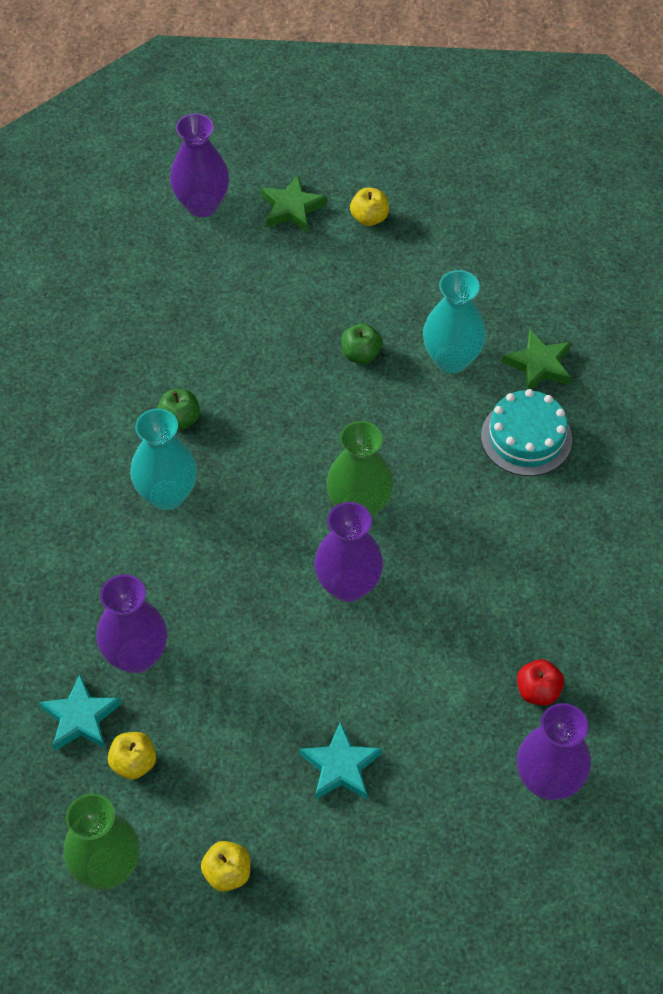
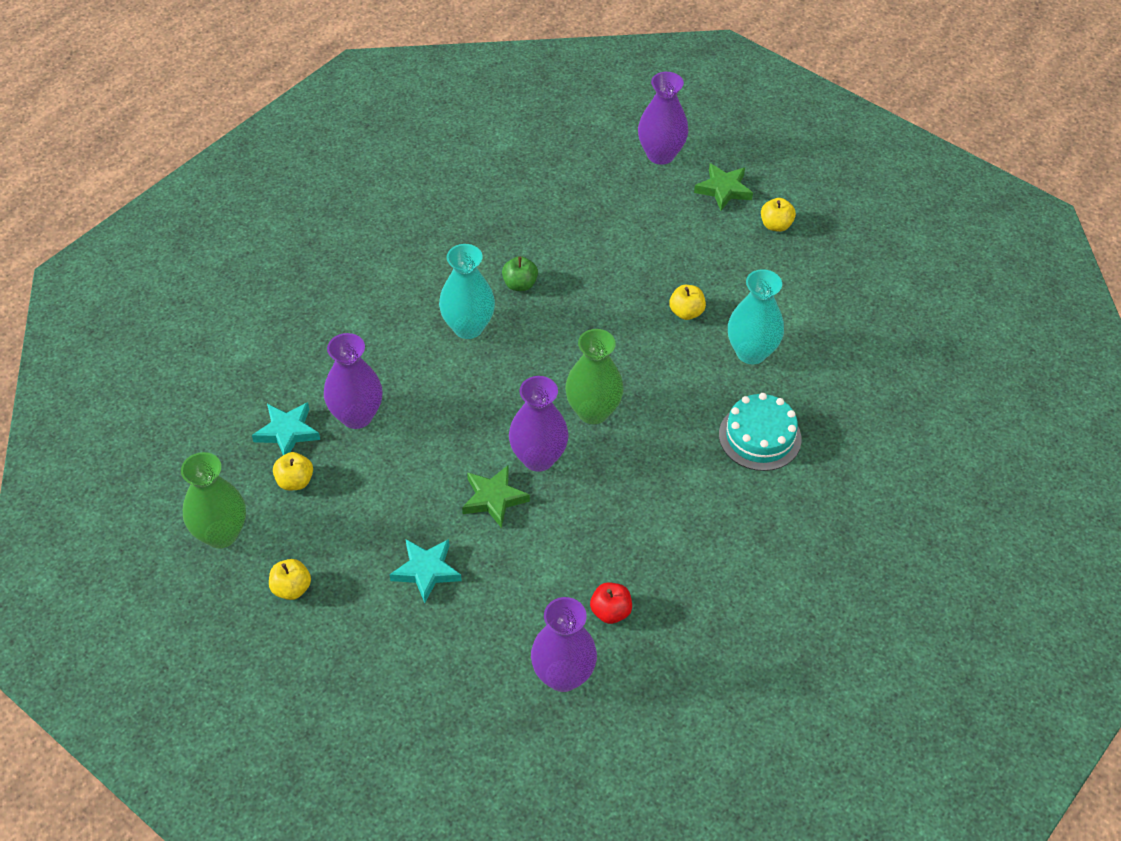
camera: 35 degrees right, 5 degrees down
green apple [341,323,382,364] -> yellow apple [669,285,706,320]
green star [502,329,571,389] -> green star moved to [462,466,530,528]

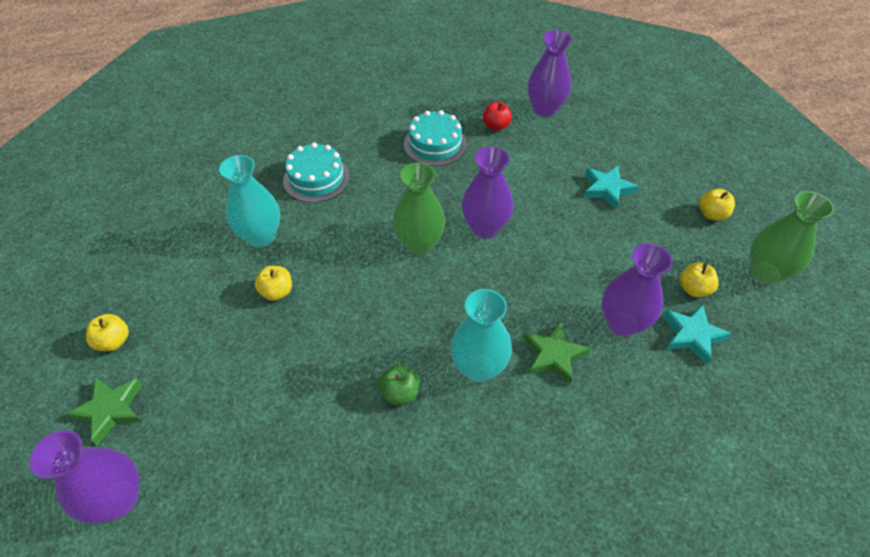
camera: 150 degrees left, 0 degrees up
green star [462,466,530,528] -> green star moved to [523,321,590,385]
none -> turquoise cake [404,110,467,166]

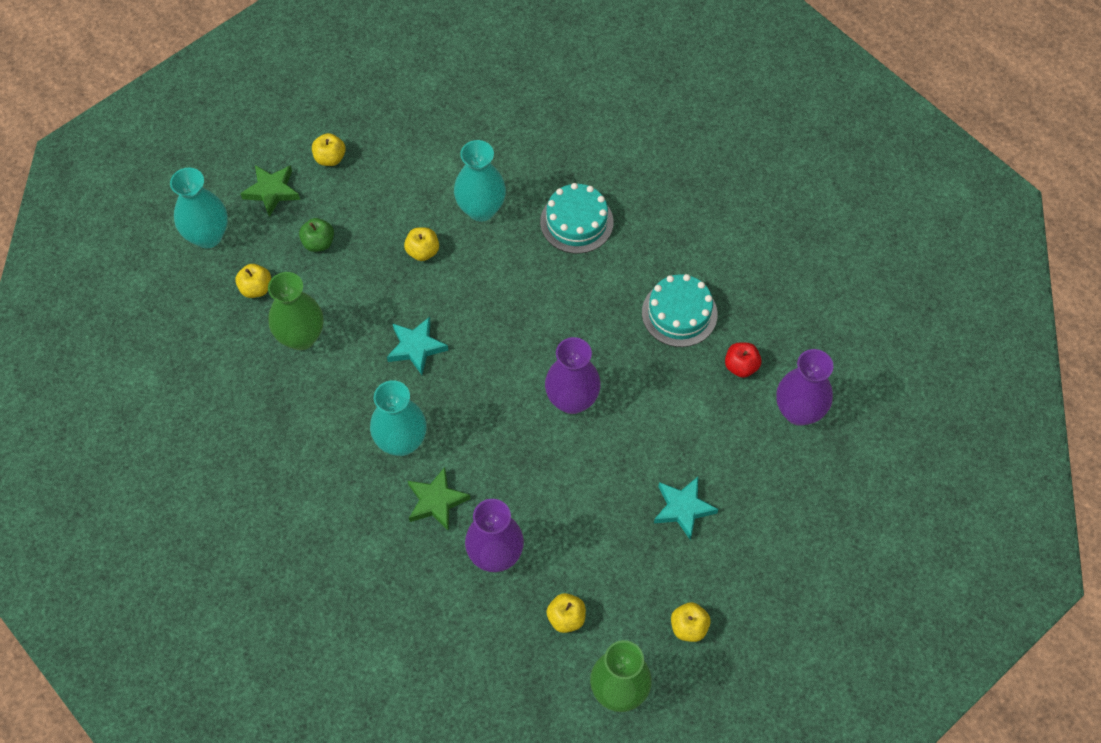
camera: 70 degrees right, 10 degrees up
purple vase [30,430,140,524] -> turquoise vase [170,168,228,248]
green apple [379,365,420,405] -> green apple moved to [299,218,334,252]
green vase [393,162,446,255] -> green vase moved to [268,272,323,350]
turquoise star [663,304,732,365] -> turquoise star moved to [387,317,448,375]
none -> yellow apple [235,264,271,298]

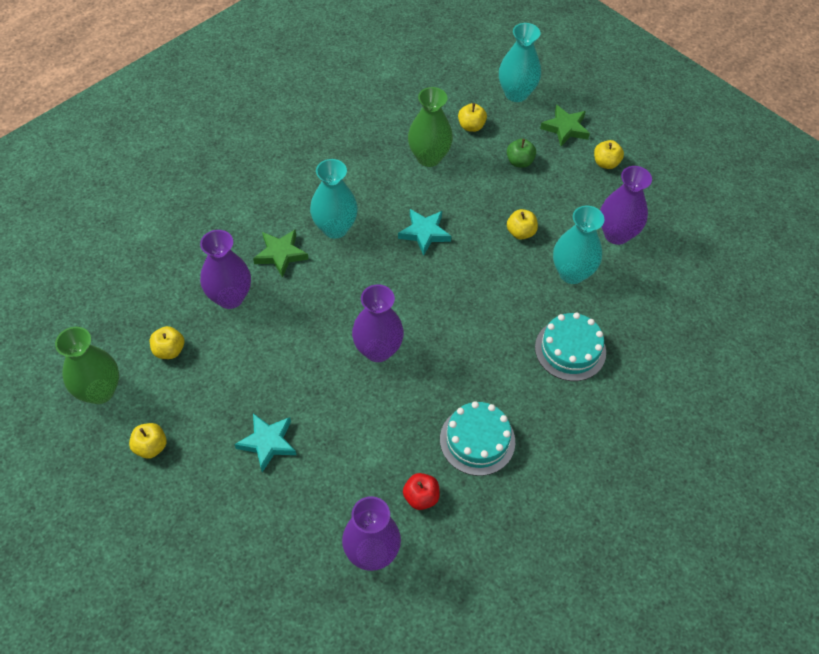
camera: 85 degrees right, 5 degrees down
none -> purple vase [600,166,652,245]

